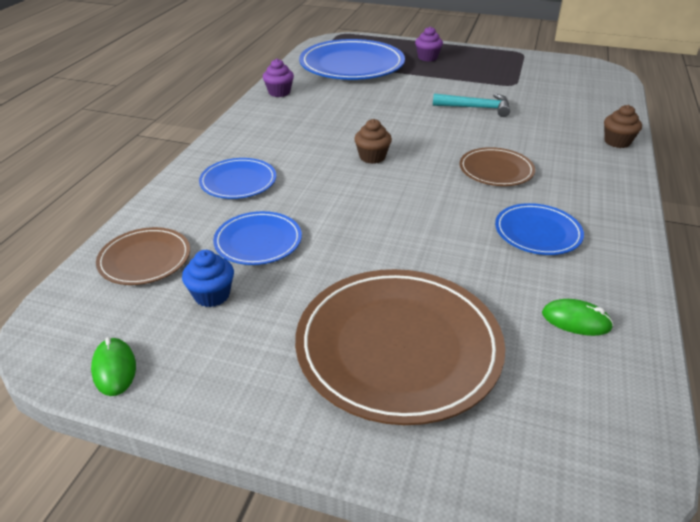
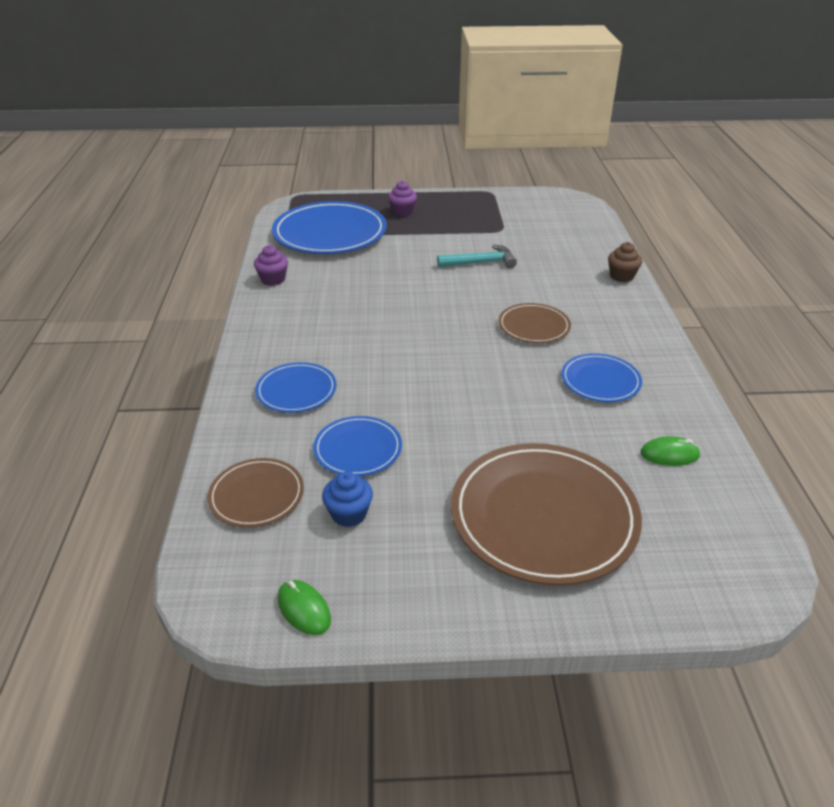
camera: 20 degrees left, 0 degrees up
brown cupcake [354,119,392,164] -> none

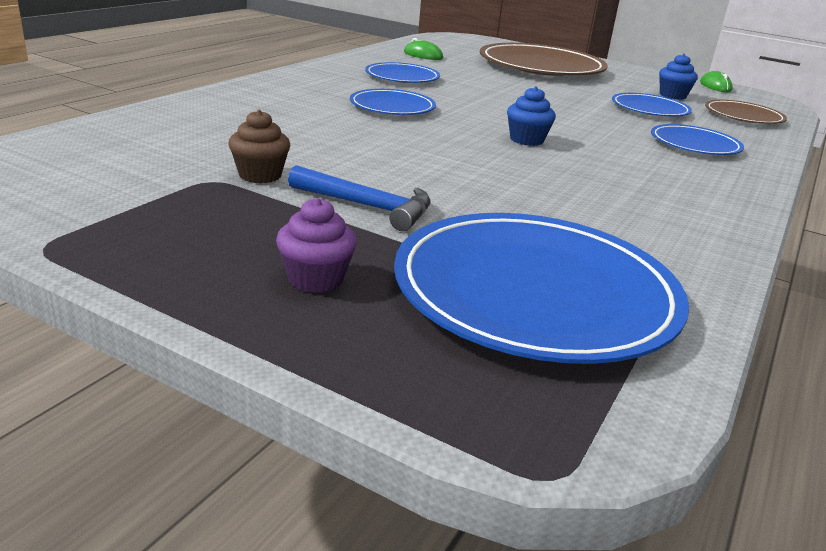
camera: 150 degrees left, 10 degrees down
purple cupcake [254,245,288,286] -> none
turquoise hammer [437,244,517,268] -> none
brown plate [498,303,571,343] -> blue plate [350,89,436,115]
brown cupcake [608,242,642,282] -> brown cupcake moved to [228,110,290,183]
none -> blue hammer [288,165,431,231]
none -> blue cupcake [507,86,556,146]

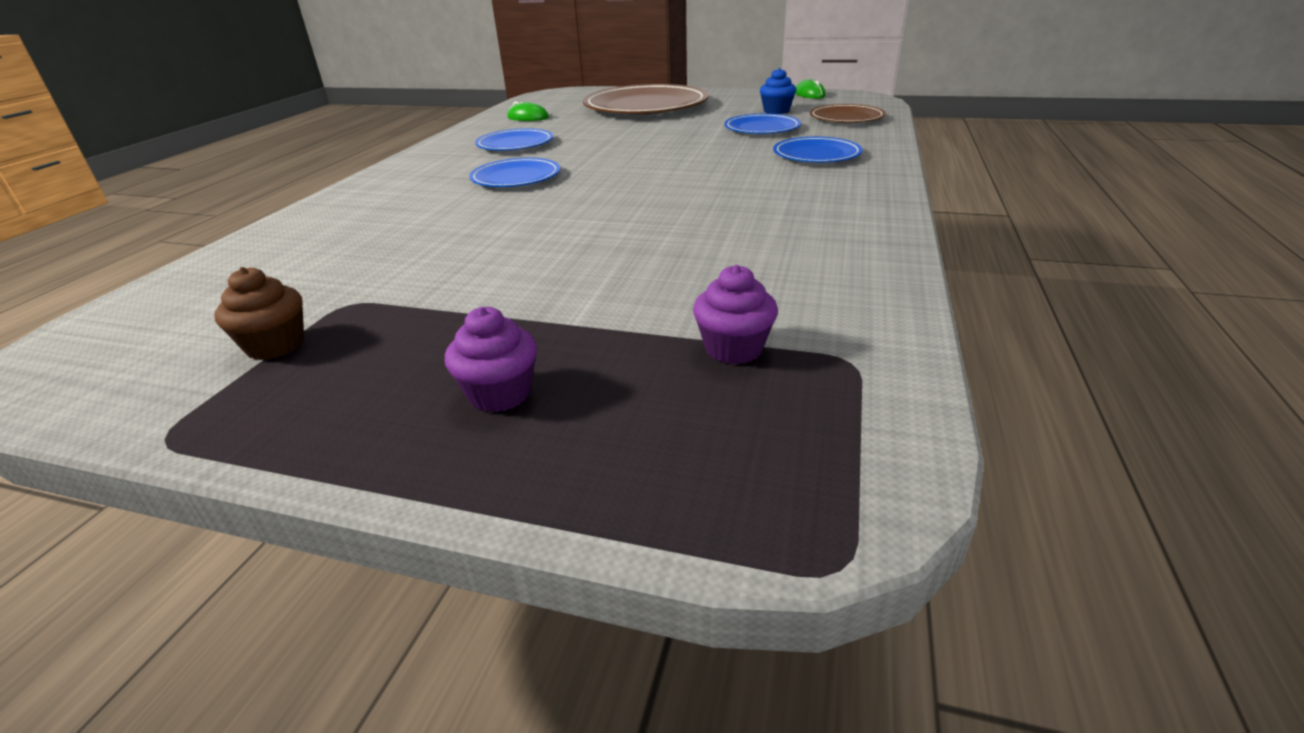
camera: 10 degrees left, 5 degrees up
brown cupcake [228,110,290,183] -> brown cupcake moved to [214,267,304,360]
blue hammer [288,165,431,231] -> none
blue plate [394,213,689,364] -> purple cupcake [693,265,778,364]
blue cupcake [507,86,556,146] -> none

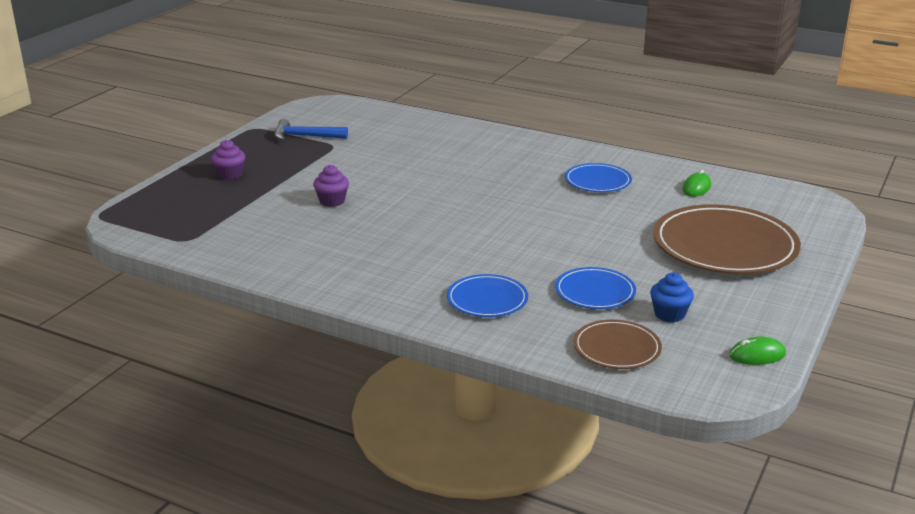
camera: 100 degrees right, 5 degrees down
brown cupcake [214,267,304,360] -> blue hammer [274,119,348,140]
blue plate [469,158,560,187] -> none
purple cupcake [693,265,778,364] -> purple cupcake moved to [313,165,349,207]

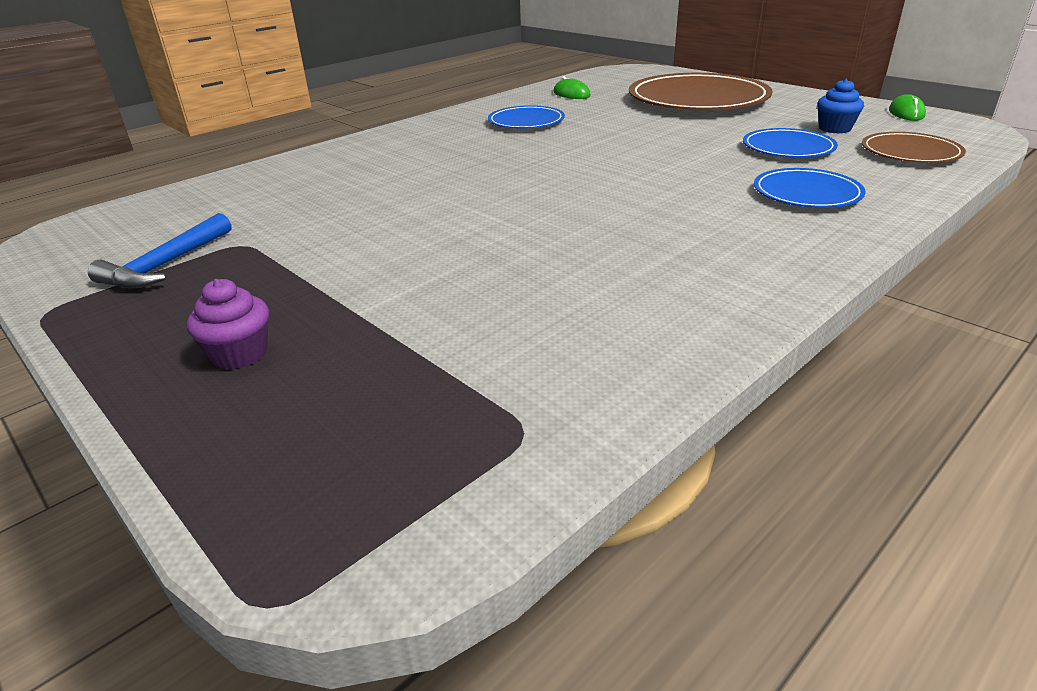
camera: 70 degrees left, 5 degrees up
purple cupcake [313,165,349,207] -> none

